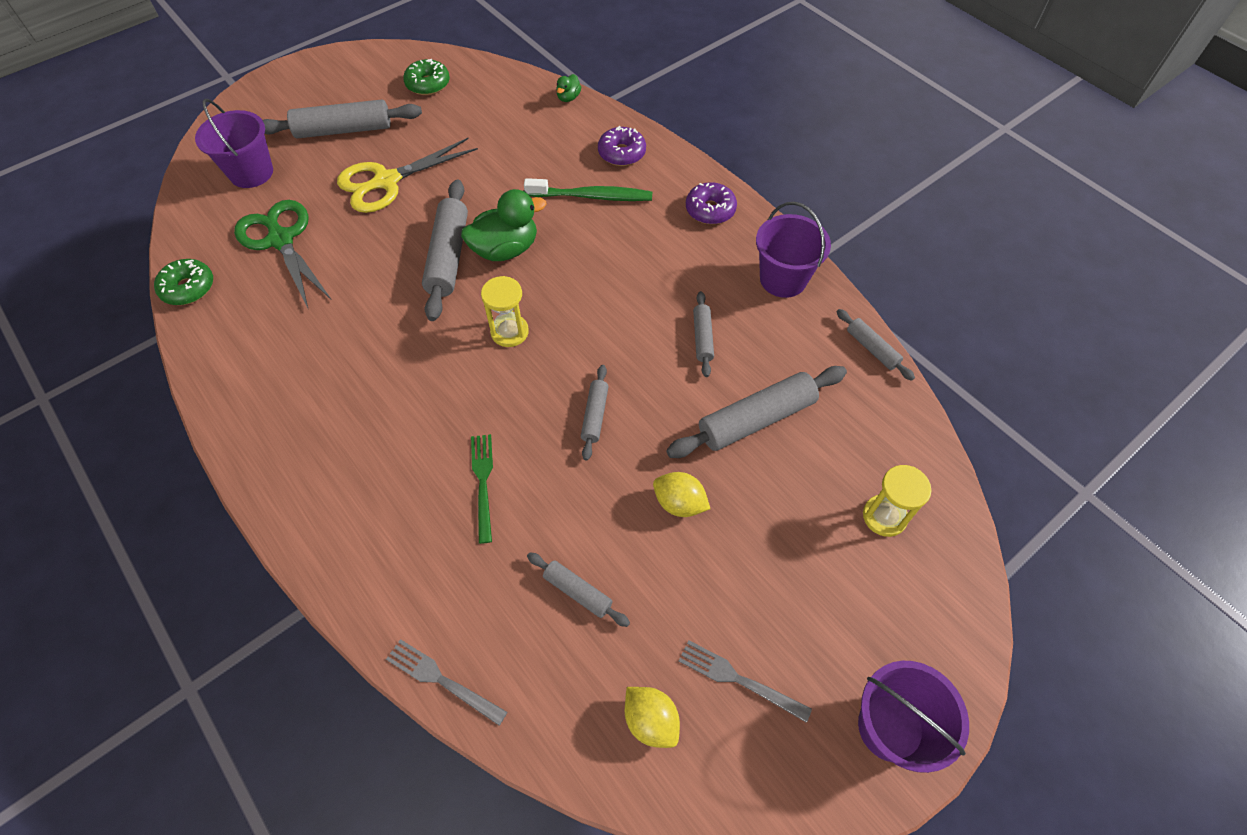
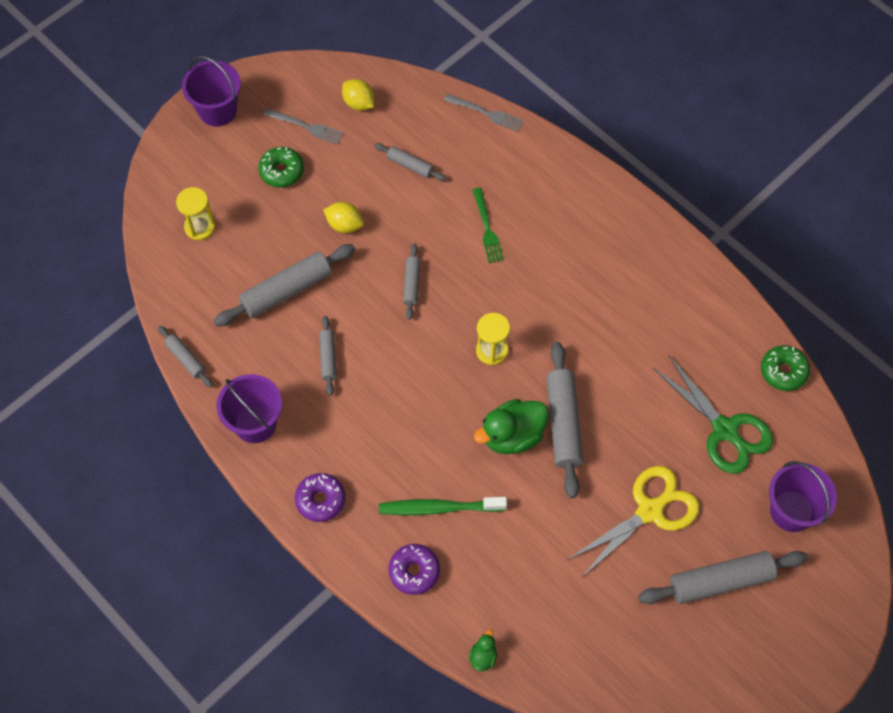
camera: 175 degrees right, 5 degrees up
green donut [403,59,450,95] -> green donut moved to [258,147,304,187]

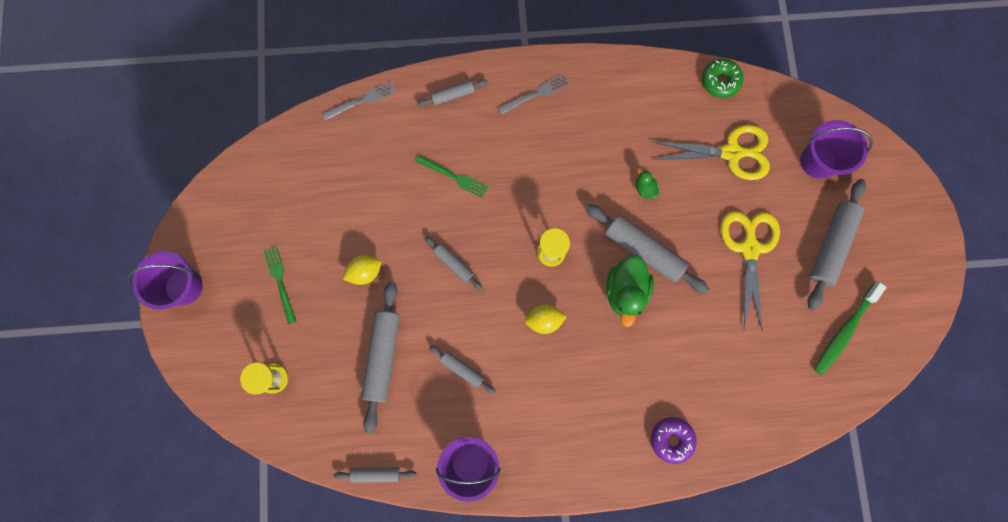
camera: 50 degrees left, 15 degrees up
green donut [258,147,304,187] -> green fork [264,246,296,324]
grey fork [264,108,344,145] -> grey fork moved to [498,74,570,115]
purple donut [295,473,345,522] -> none
yellow lemon [342,79,374,111] -> yellow lemon moved to [525,305,567,334]
grey rolling pin [375,143,446,181] -> grey rolling pin moved to [417,79,488,107]
green toothbrush [379,497,507,515] -> green toothbrush moved to [814,282,886,375]
green duck [469,630,497,671] -> green duck moved to [636,168,659,199]
green scissors [653,355,773,474] -> yellow scissors [651,125,770,180]

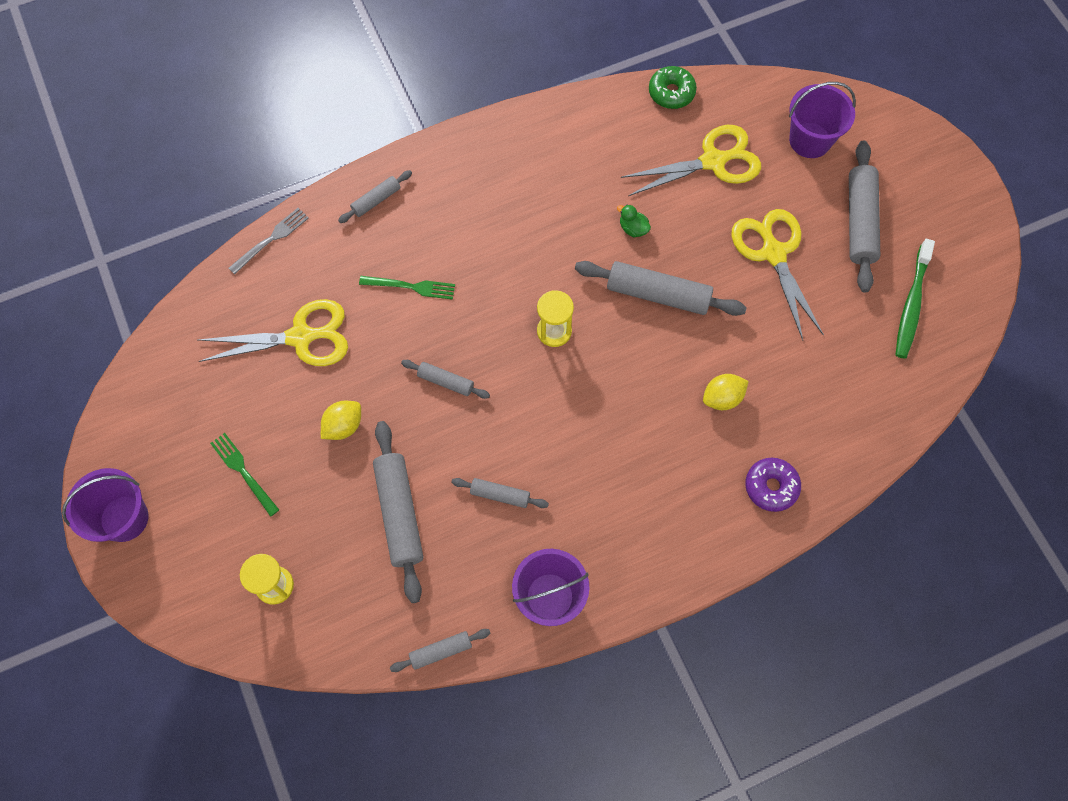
camera: 20 degrees left, 10 degrees down
grey fork [498,74,570,115] -> none
yellow lemon [525,305,567,334] -> yellow lemon moved to [703,374,749,410]
green duck [606,255,654,327] -> none
none -> yellow scissors [198,299,348,366]

